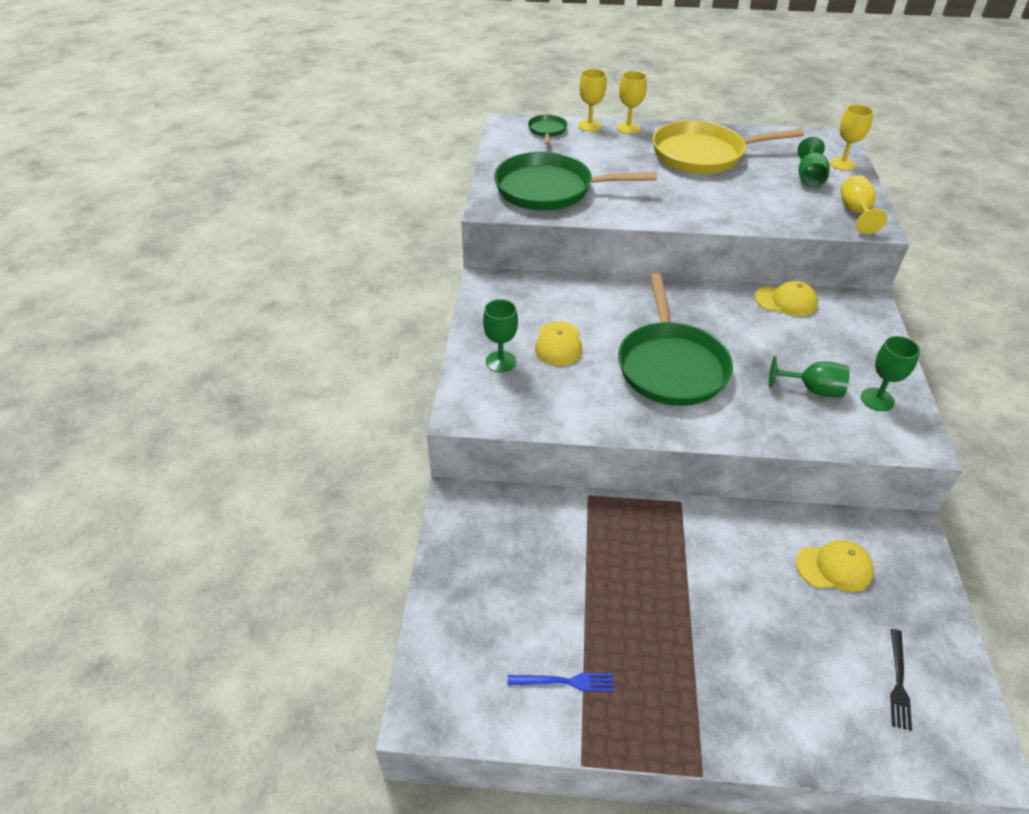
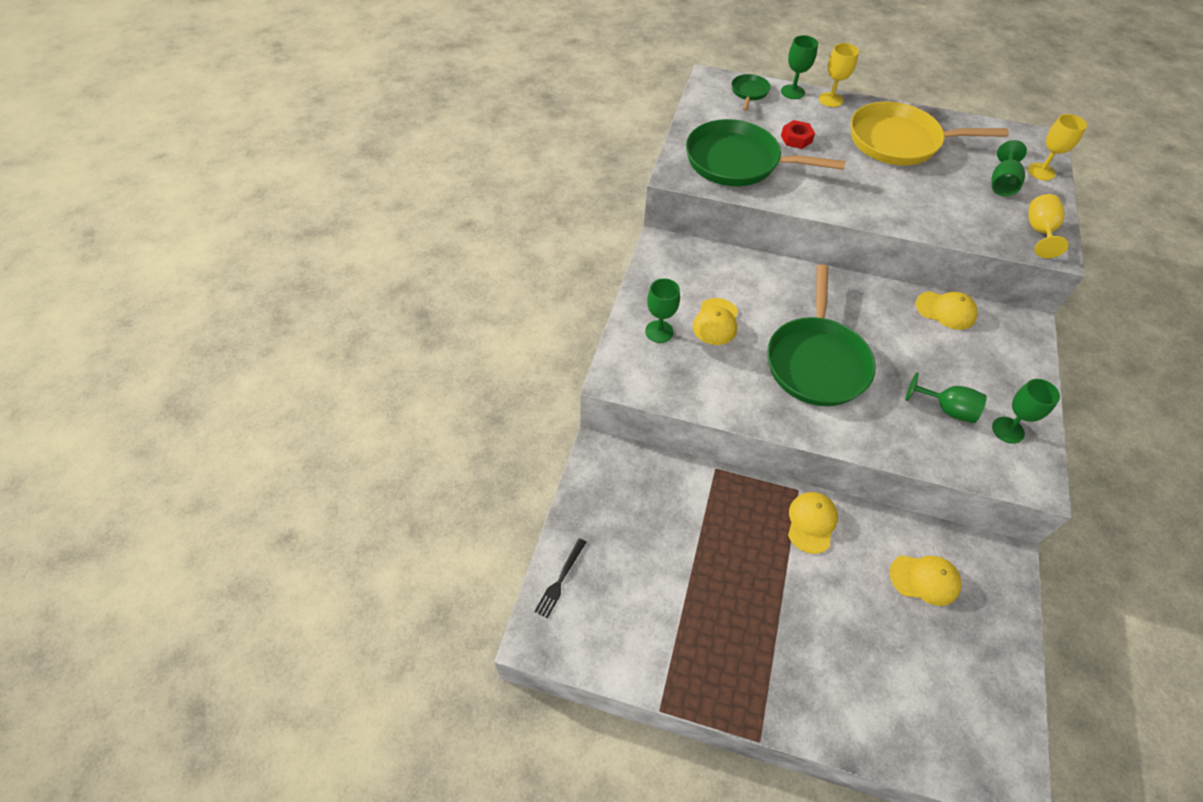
camera: 10 degrees right, 10 degrees up
blue fork [508,673,614,691] -> none
yellow goblet [578,69,607,132] -> green goblet [781,35,818,99]
black fork [890,629,912,731] -> black fork moved to [534,538,586,619]
none -> red nut [781,120,815,149]
none -> yellow cap [788,492,838,554]

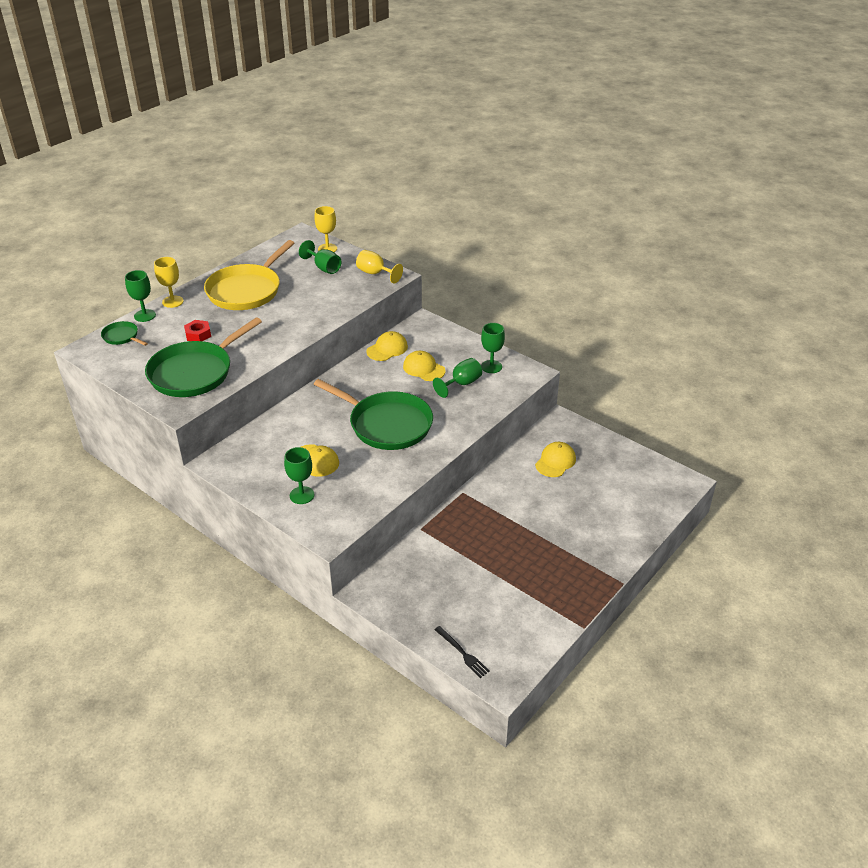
camera: 65 degrees left, 15 degrees down
yellow cap [788,492,838,554] -> yellow cap moved to [403,351,446,381]

